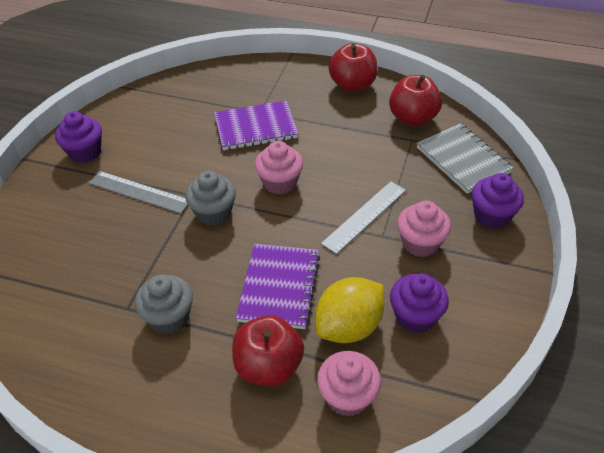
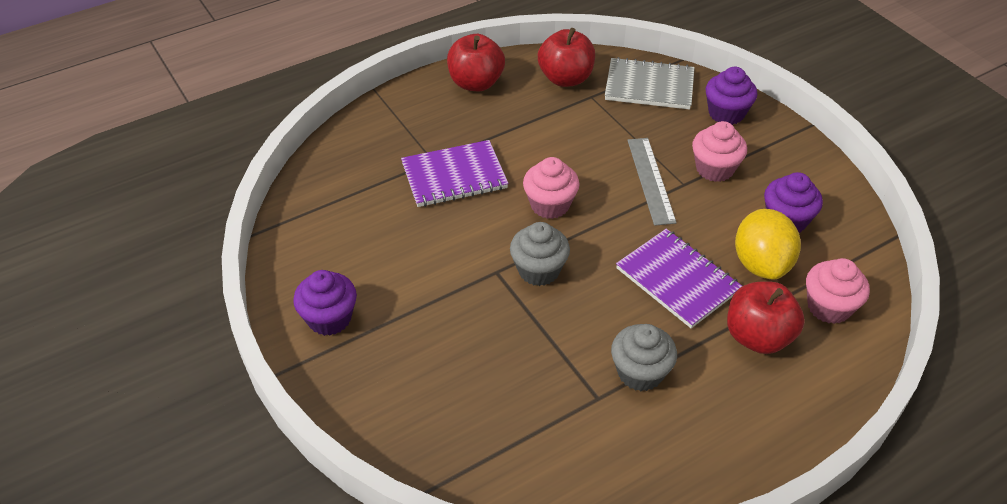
camera: 50 degrees left, 0 degrees up
grey ruler [89,171,188,214] -> none
purple notebook [214,101,298,150] -> purple notebook turned 45 degrees clockwise [401,140,509,207]

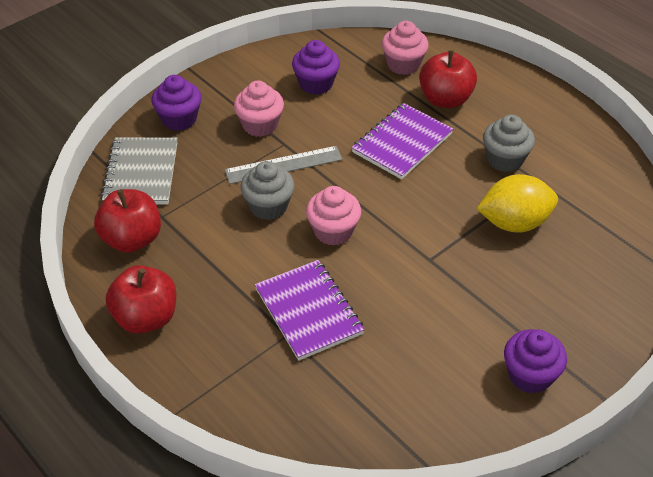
camera: 100 degrees left, 0 degrees up
grey cupcake [510,222,570,286] -> grey cupcake moved to [241,161,295,220]
yellow lemon [735,209,801,280] -> yellow lemon moved to [477,174,558,233]

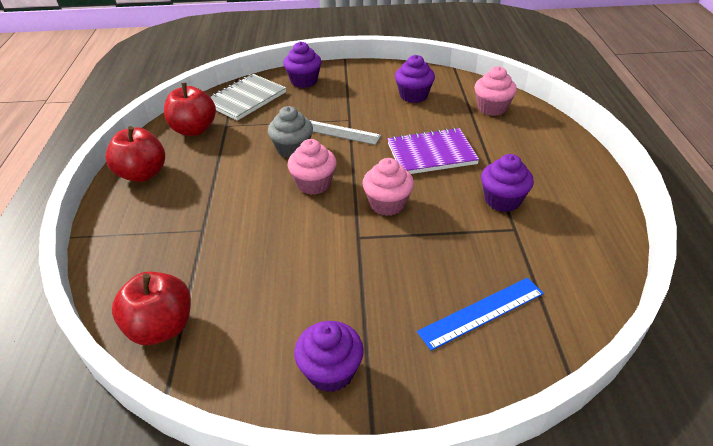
camera: 40 degrees right, 5 degrees down
pink cupcake [234,81,284,137] -> pink cupcake moved to [363,158,414,216]
purple notebook [255,260,364,361] -> none
red apple [419,50,477,108] -> red apple moved to [112,271,191,345]
yellow lemon [477,174,558,233] -> none
grey cupcake [483,115,535,172] -> purple cupcake [481,154,534,212]
none -> blue ruler [417,278,544,351]

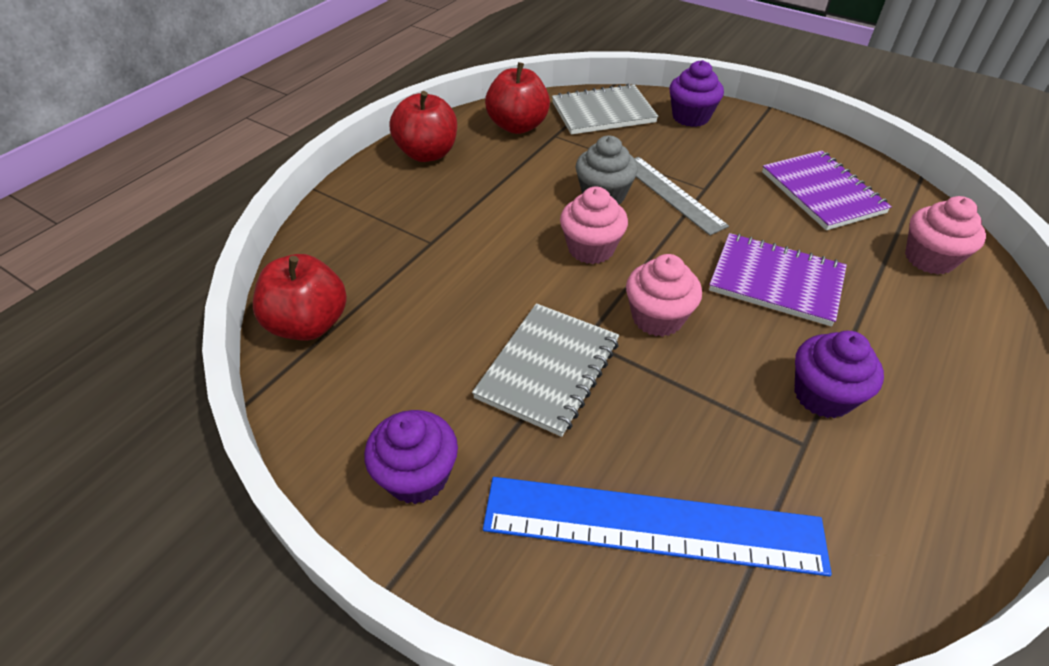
camera: 35 degrees right, 5 degrees up
purple cupcake [395,55,435,103] -> purple notebook [762,151,892,230]
blue ruler [417,278,544,351] -> blue ruler [483,477,832,576], size x1.58
none -> grey notebook [472,303,619,437]

